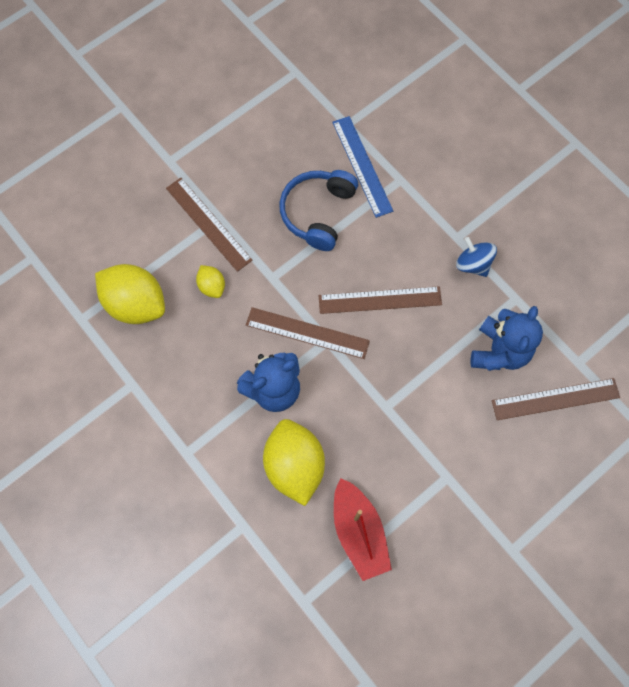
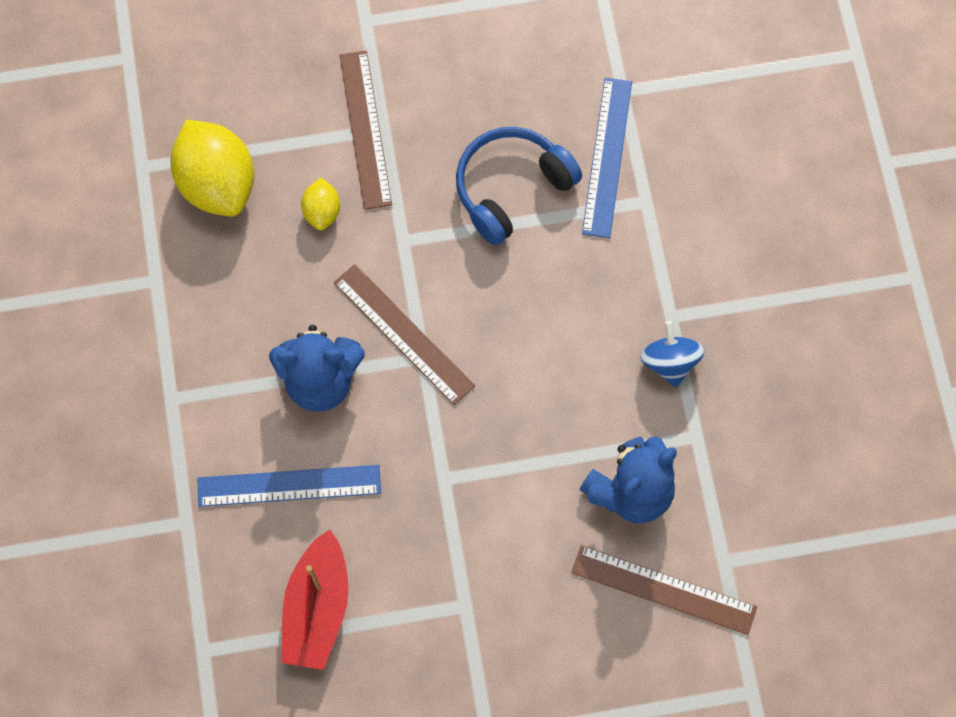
camera: 30 degrees right, 0 degrees up
yellow lemon [263,419,325,506] -> blue ruler [197,465,381,507]
brown ruler [318,286,442,314] -> none

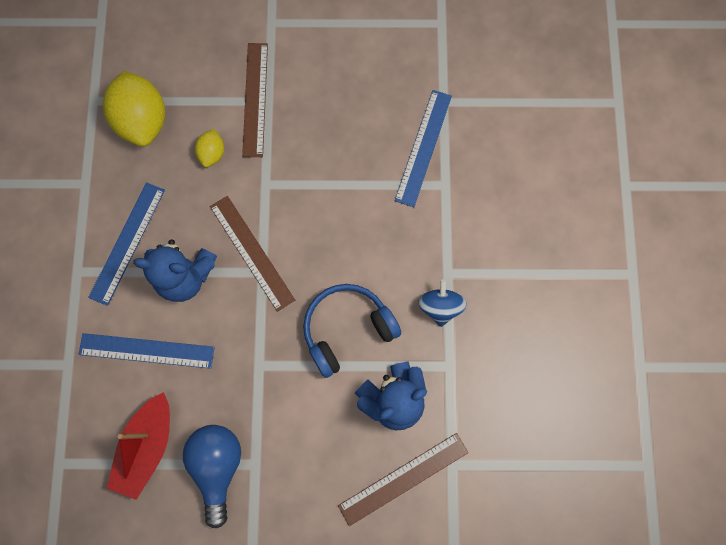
camera: 10 degrees right, 5 degrees up
blue headphones [456,127,582,246] -> blue headphones moved to [303,284,401,378]
brown ruler [571,545,757,635] -> brown ruler turned 60 degrees counterclockwise [338,433,468,526]
none -> blue ruler [88,182,165,306]
none -> blue light bulb [183,425,241,528]

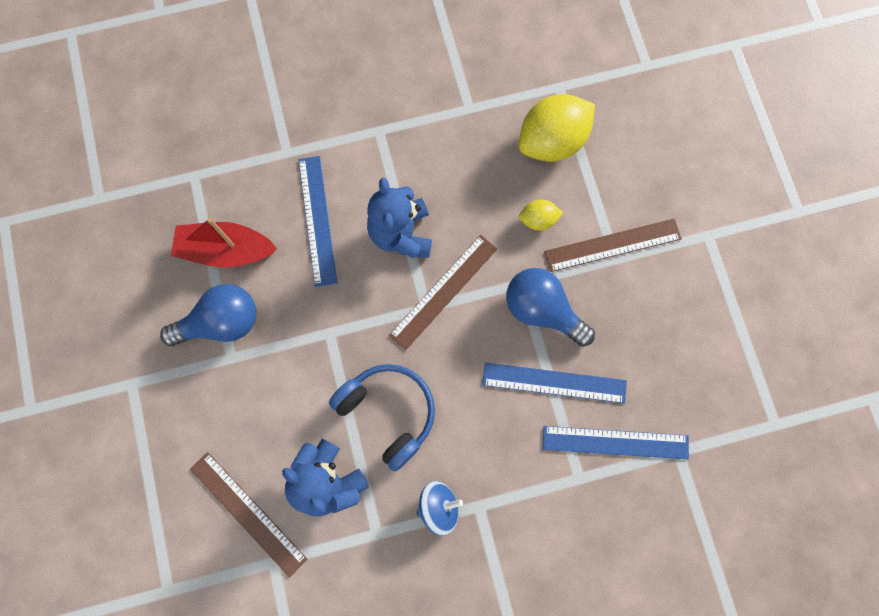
camera: 75 degrees right, 0 degrees up
blue ruler [88,182,165,306] -> blue ruler moved to [482,362,627,404]
none -> blue light bulb [506,268,595,347]

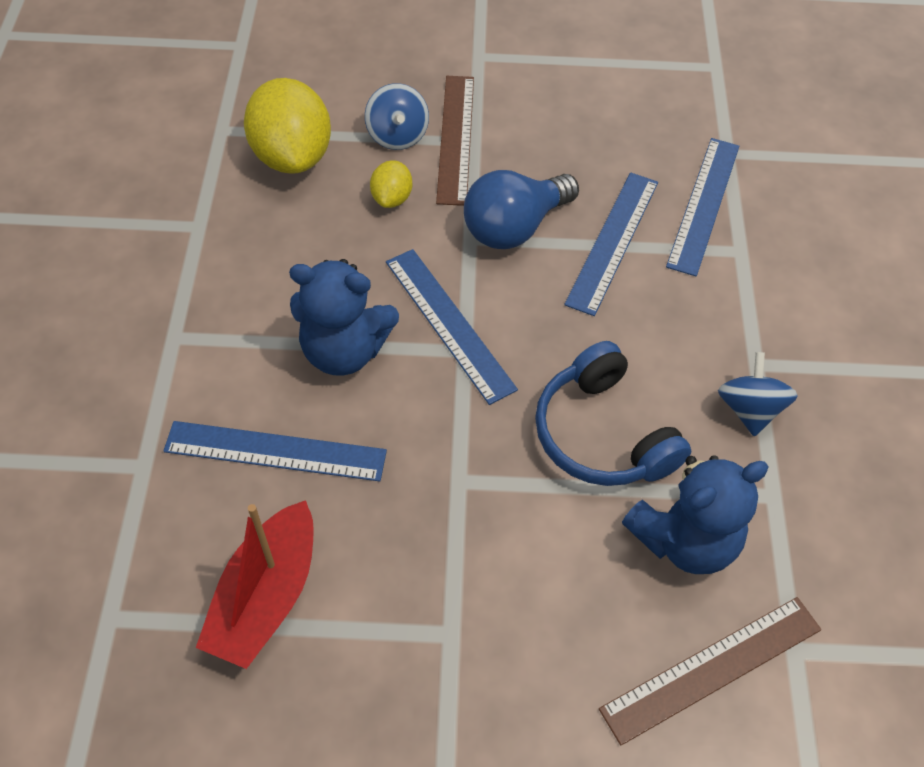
camera: 75 degrees left, 20 degrees down
blue light bulb [160,284,257,346] -> none
blue headphones [329,364,435,471] -> blue headphones turned 90 degrees counterclockwise [535,341,691,486]
brown ruler [389,235,497,350] -> blue ruler [386,249,518,405]
none -> blue spinning top [365,83,429,150]

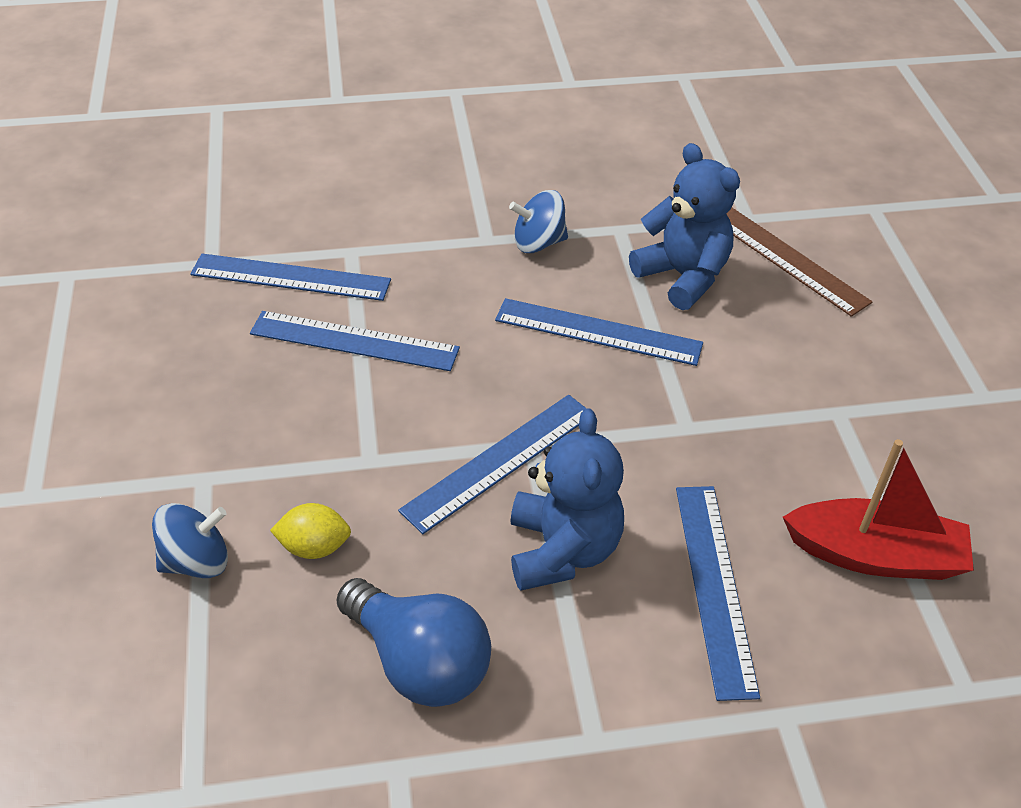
camera: 100 degrees left, 10 degrees down
yellow lemon [244,78,331,174] -> none
brown ruler [436,76,474,206] -> none
blue light bulb [464,170,579,249] -> blue light bulb moved to [336,578,491,707]
blue headphones [535,341,691,486] -> blue ruler [495,298,703,366]

